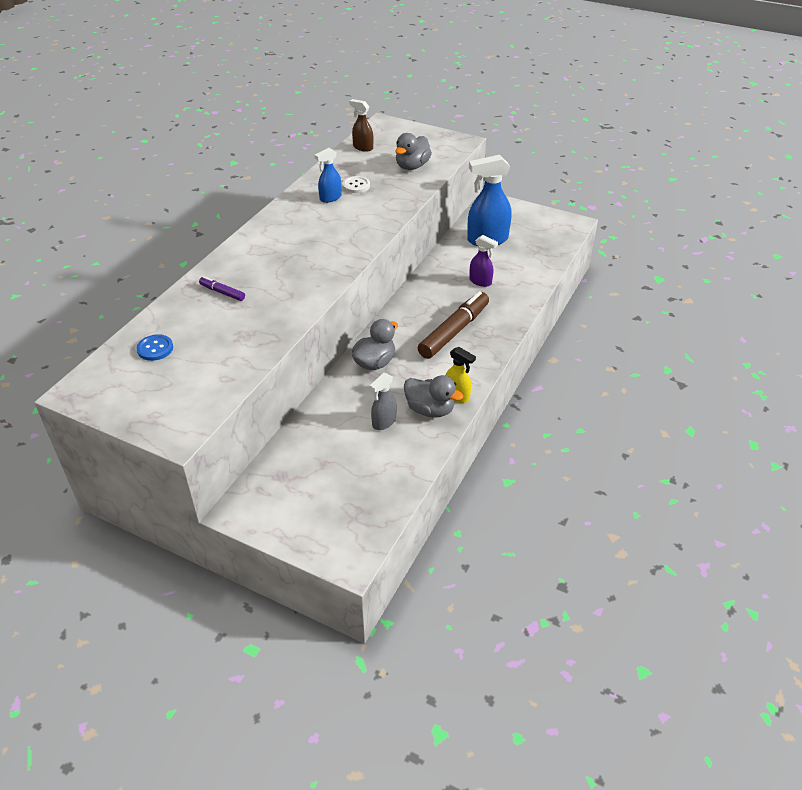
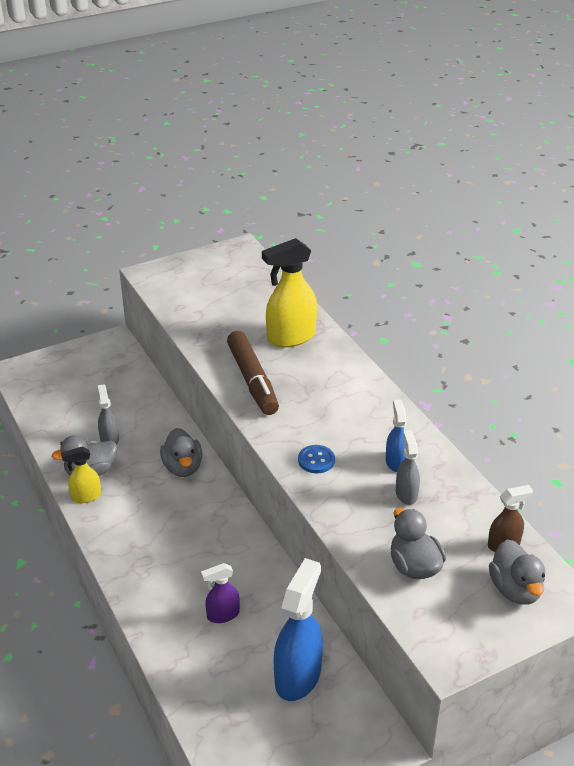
camera: 125 degrees right, 5 degrees down
blue button [137,334,173,361] -> blue button moved to [298,445,335,473]
purple marker [199,276,245,301] -> yellow spray bottle [262,238,317,347]
white button [342,176,370,193] -> grey spray bottle [396,430,420,505]
brown marker [418,291,489,359] -> brown marker moved to [227,331,279,415]
none -> grey duck [489,539,545,605]

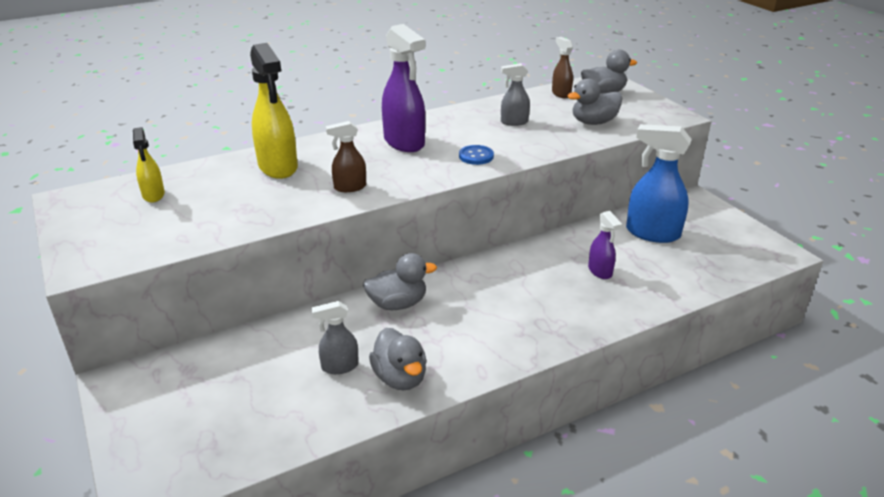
camera: 90 degrees left, 5 degrees down
yellow spray bottle [61,447,101,503] -> yellow spray bottle moved to [133,127,165,203]
brown marker [227,331,279,415] -> brown spray bottle [326,121,366,192]
blue spray bottle [386,400,407,472] -> none
none -> purple spray bottle [382,24,425,152]

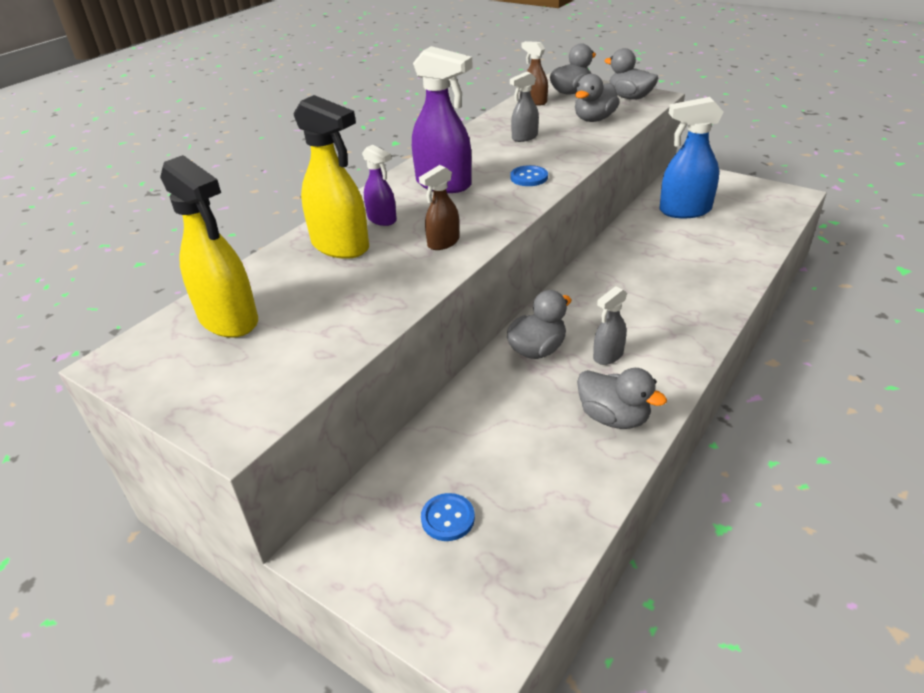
camera: 25 degrees left, 5 degrees up
yellow spray bottle [133,127,165,203] -> yellow spray bottle [160,155,258,338], size x1.84
grey spray bottle [311,301,359,374] -> grey spray bottle moved to [593,286,627,365]
purple spray bottle [588,211,622,279] -> purple spray bottle moved to [362,145,397,226]
none -> blue button [421,493,475,541]
none -> grey duck [604,48,658,100]

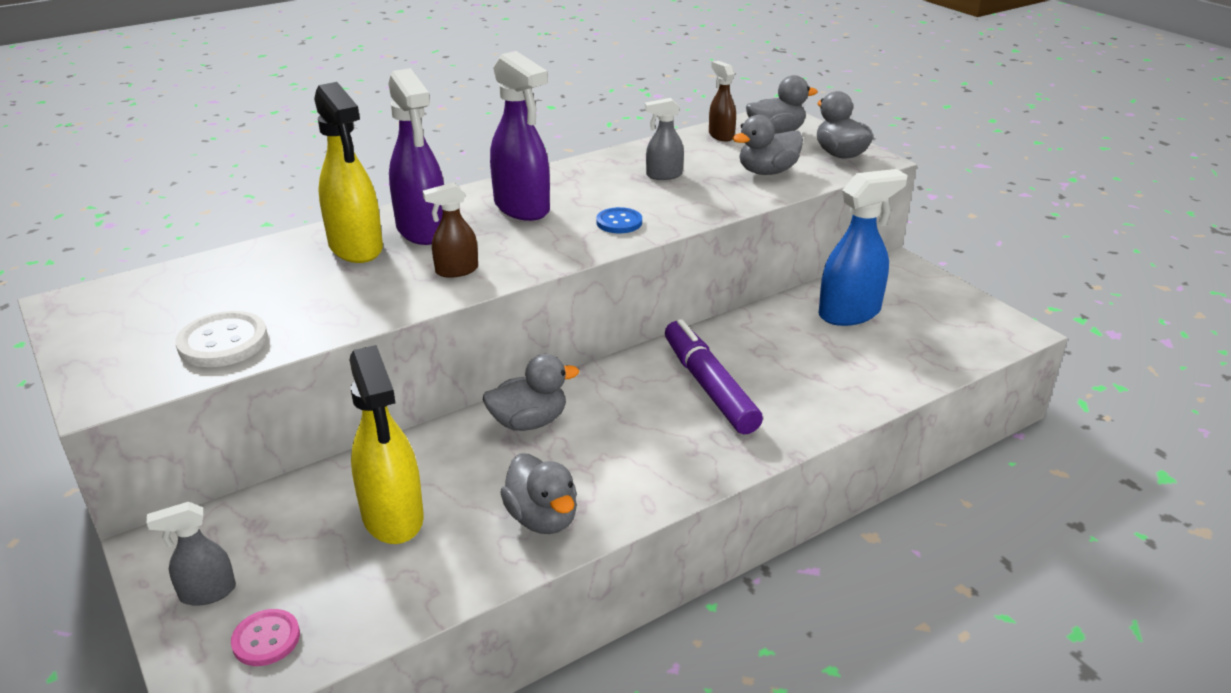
camera: 20 degrees right, 5 degrees down
yellow spray bottle [160,155,258,338] -> yellow spray bottle moved to [350,345,424,544]
purple spray bottle [362,145,397,226] -> purple spray bottle [388,68,444,245], size x1.84
blue button [421,493,475,541] -> none
grey spray bottle [593,286,627,365] -> grey spray bottle moved to [147,502,236,606]
blue spray bottle [659,97,724,218] -> blue spray bottle turned 135 degrees clockwise [818,169,908,326]
none -> white button [175,311,268,367]
none -> pink button [231,609,300,666]
none -> purple marker [665,319,763,434]

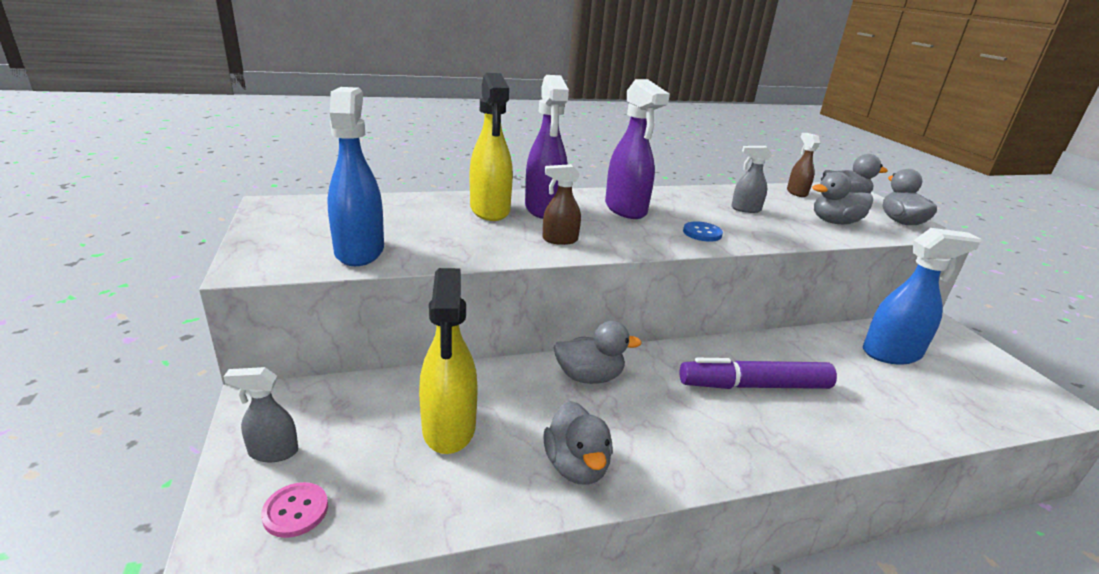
camera: 15 degrees right, 5 degrees down
white button [175,311,268,367] -> blue spray bottle [327,87,384,266]
purple marker [665,319,763,434] -> purple marker turned 90 degrees counterclockwise [680,358,837,389]

